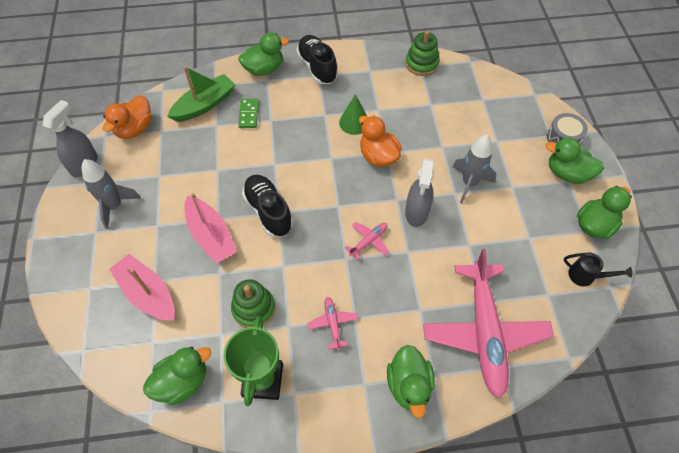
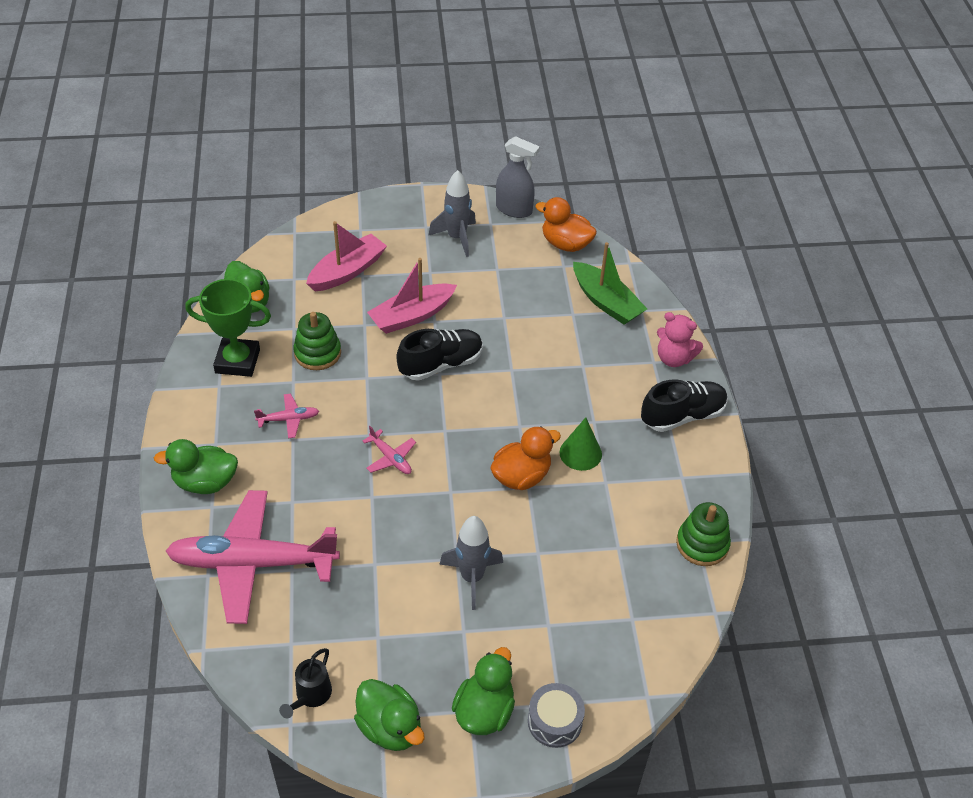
camera: 90 degrees right, 10 degrees down
green duck [238,32,289,76] -> pink teddy bear [657,312,703,367]
green domino [238,99,259,128] -> none
grey spray bottle [405,159,434,227] -> none

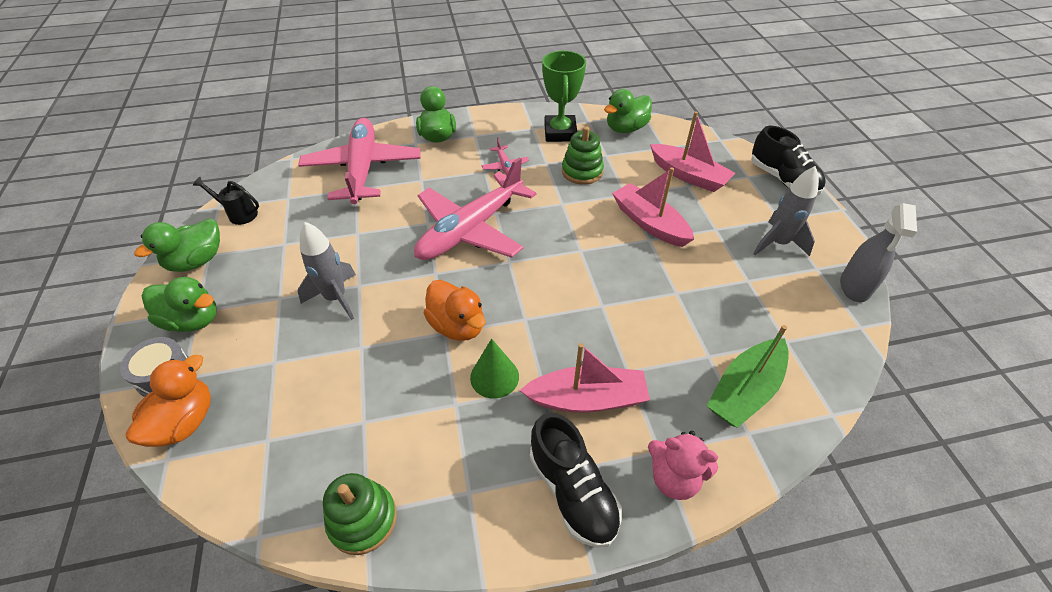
camera: 85 degrees right, 0 degrees up
pink plane [363,426,416,474] -> pink plane [414,157,536,260], size x2.47
black shoe [396,329,483,381] -> black shoe moved to [751,126,826,195]
orange duck [535,197,597,252] -> orange duck moved to [126,355,211,447]
pink teddy bear [657,312,703,367] -> pink teddy bear turned 90 degrees counterclockwise [648,431,718,500]
none -> pink boat [520,343,650,413]

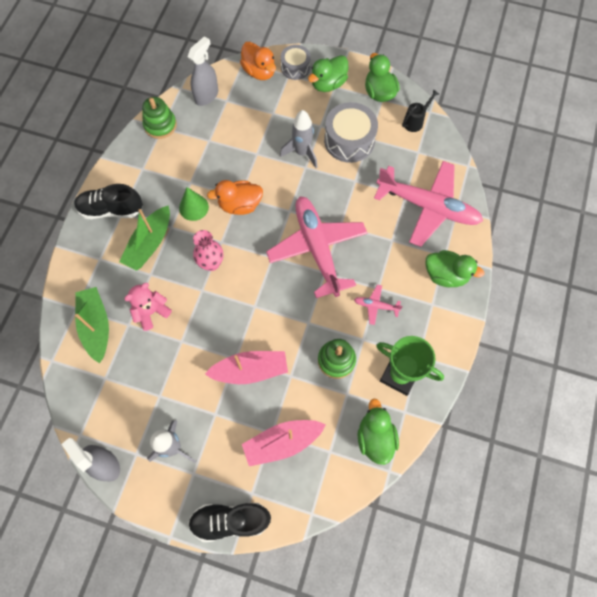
camera: 120 degrees right, 20 degrees up
pink boat [520,343,650,413] -> green boat [119,205,170,271]
pink teddy bear [648,431,718,500] -> pink teddy bear moved to [124,283,172,331]
none -> grey spray bottle [188,36,218,106]
none -> pink vase [193,230,223,271]
none -> grey drum [324,102,378,163]

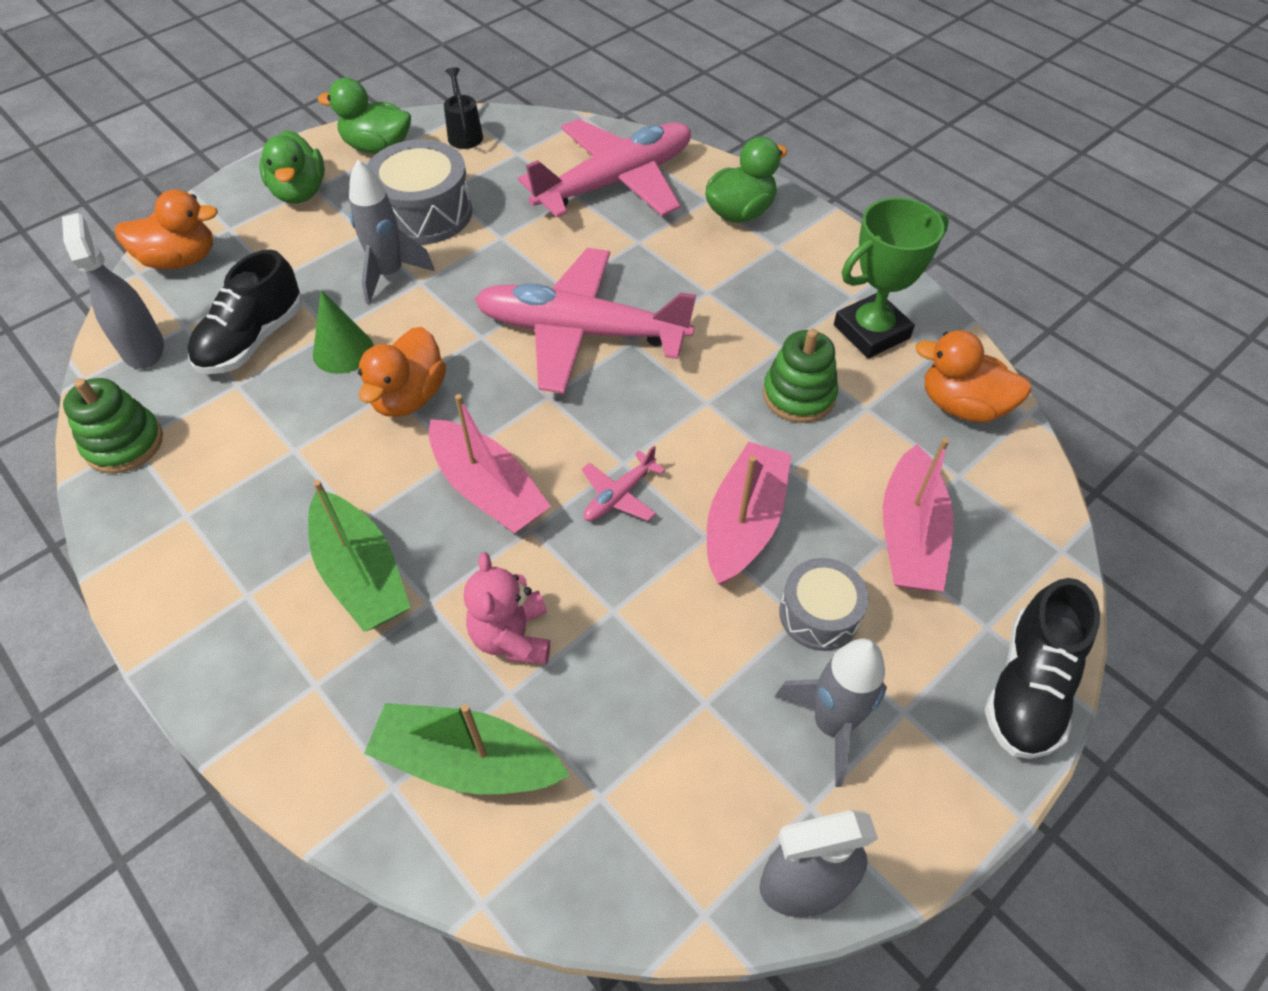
camera: 60 degrees left, 15 degrees down
black shoe [74,184,143,219] -> black shoe moved to [187,250,302,374]
green cone [179,187,209,221] -> green cone moved to [313,290,374,374]
pink vase [193,230,223,271] -> pink boat [429,394,551,534]
grey drum [281,45,311,80] -> grey drum moved to [779,558,869,651]
pink plane [354,285,403,325] -> pink plane moved to [582,446,666,521]
green duck [358,399,399,465] -> orange duck [916,330,1032,422]

